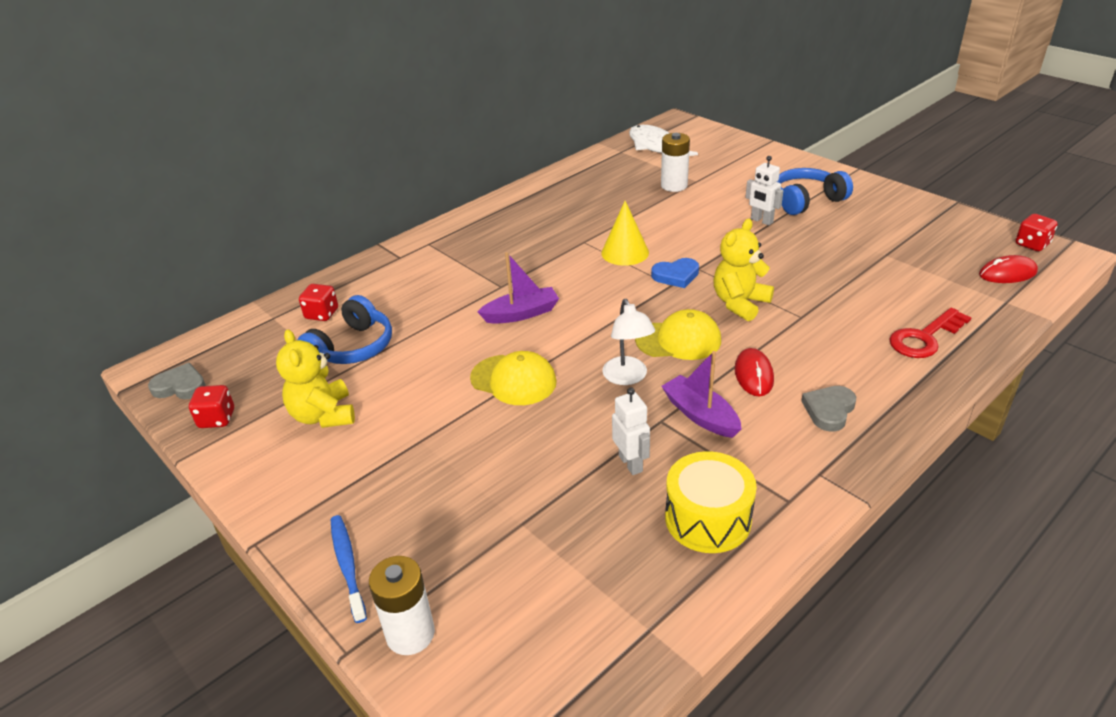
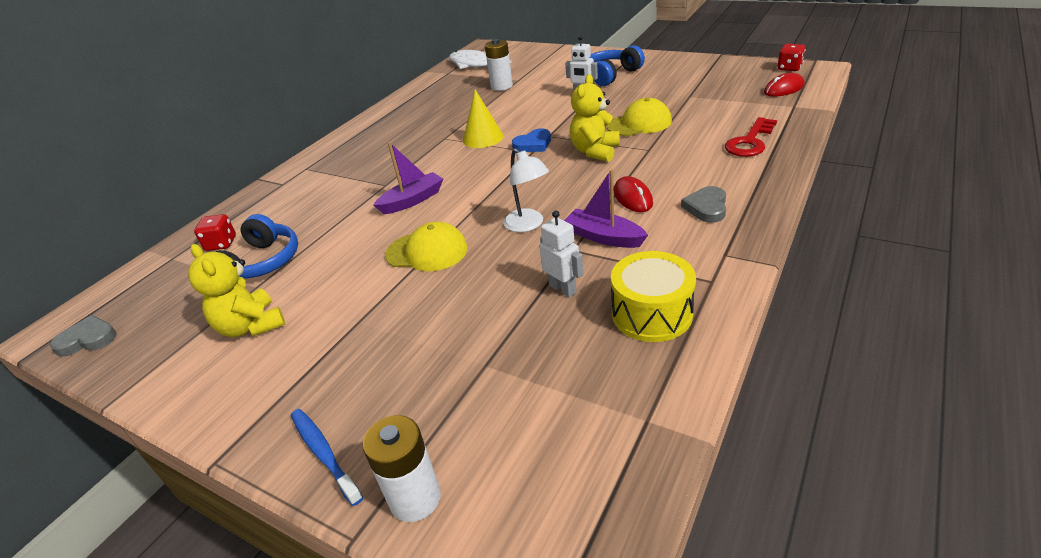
camera: 15 degrees left, 0 degrees up
red dice [189,385,234,428] -> none
yellow cap [635,309,721,360] -> yellow cap moved to [607,98,672,136]

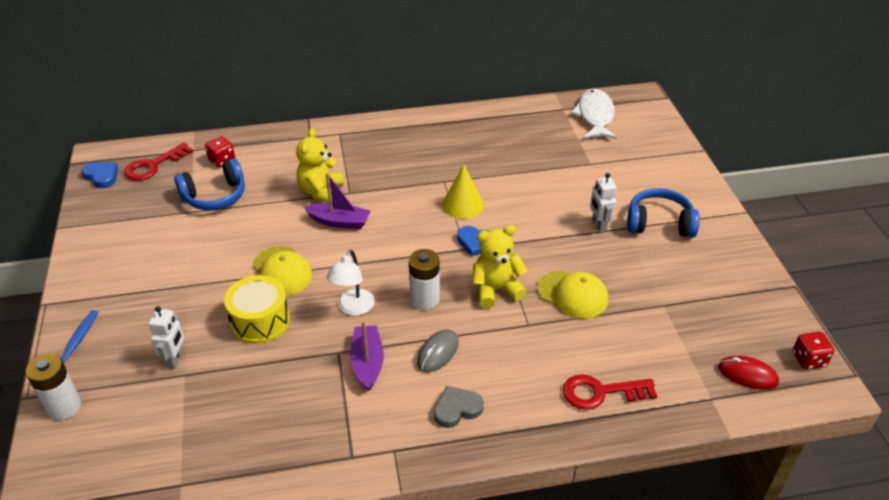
camera: 45 degrees right, 5 degrees up
grey heart [50,315,117,357] -> blue heart [81,162,118,188]
yellow teddy bear [188,244,285,337] -> yellow teddy bear moved to [296,128,344,203]
white battery [485,39,513,91] -> white battery moved to [409,249,440,310]
white robot [539,210,583,298] -> white robot moved to [149,306,184,369]
yellow drum [611,251,696,342] -> yellow drum moved to [224,275,290,344]
red mouse [614,176,653,212] -> grey mouse [417,329,459,372]
none -> red key [124,143,193,181]

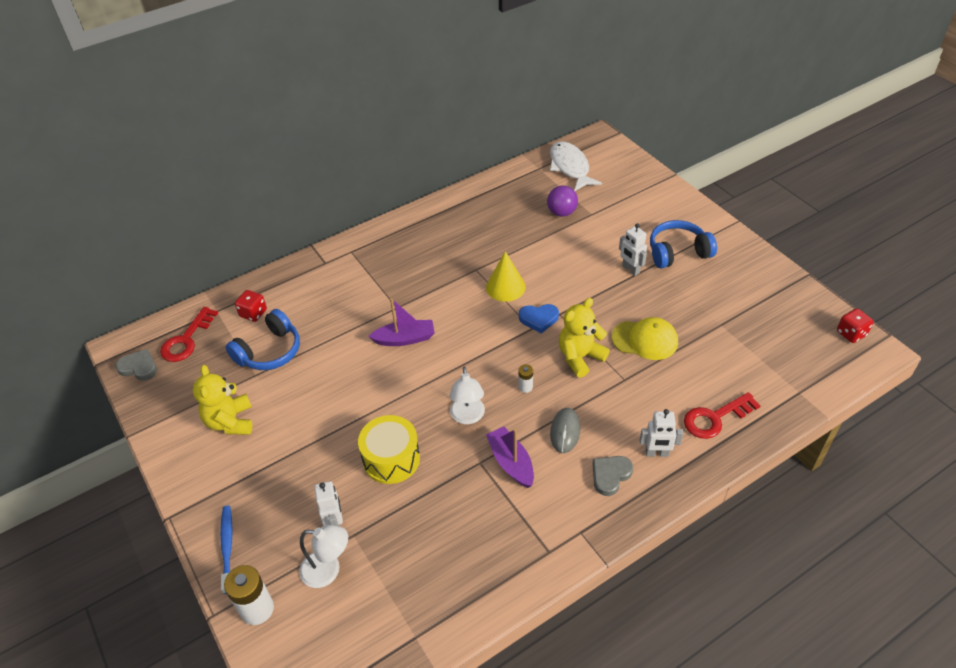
camera: 20 degrees left, 5 degrees up
blue heart [81,162,118,188] -> grey heart [116,349,157,381]
yellow cap [253,246,312,296] -> none
yellow teddy bear [296,128,344,203] -> yellow teddy bear moved to [193,365,252,435]
white battery [409,249,440,310] -> white battery [518,364,533,393], size x0.52
red mouse [718,356,779,389] -> none
none -> white lamp [299,525,348,588]
none -> purple ball [547,186,578,217]
none -> white robot [640,409,683,457]

